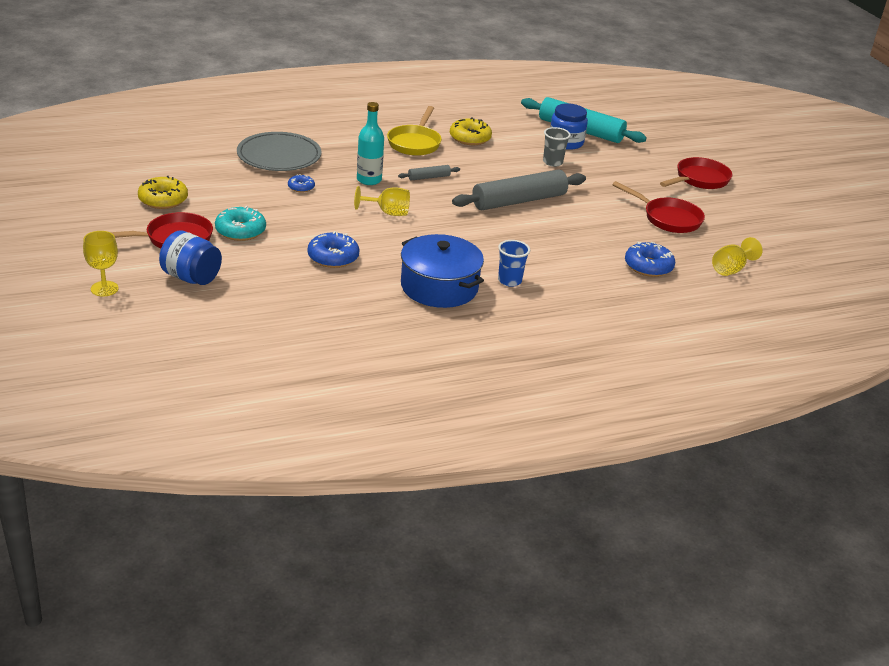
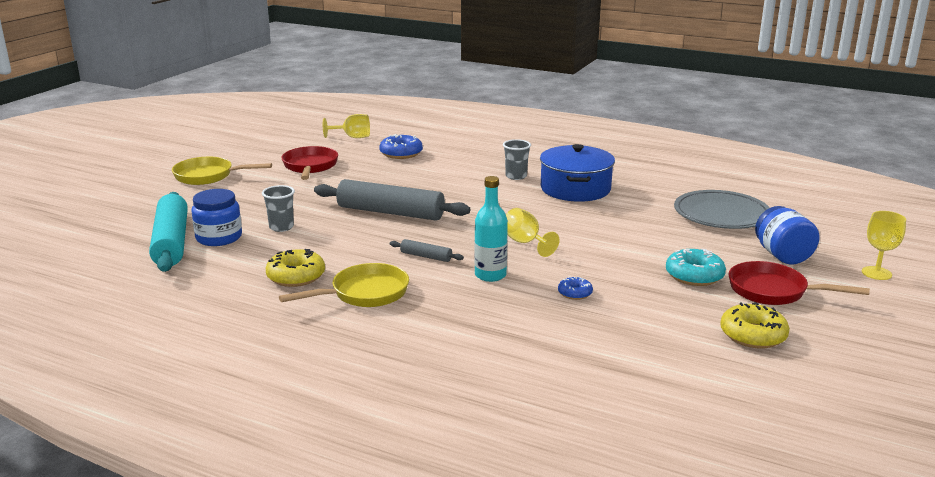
camera: 130 degrees left, 10 degrees down
grey plate [237,132,321,171] -> grey plate moved to [674,190,770,229]
blue donut [308,231,360,268] -> none
blue cup [498,240,530,287] -> grey cup [503,139,531,180]
red pan [660,157,732,189] -> yellow pan [172,157,272,185]

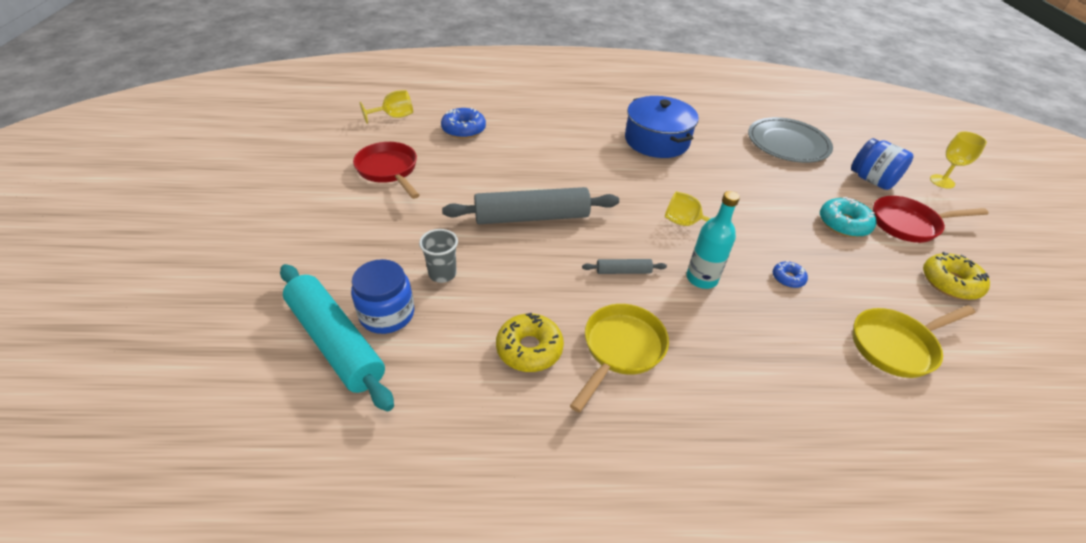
camera: 30 degrees left, 20 degrees up
yellow pan [172,157,272,185] -> yellow pan moved to [853,305,975,378]
grey cup [503,139,531,180] -> none

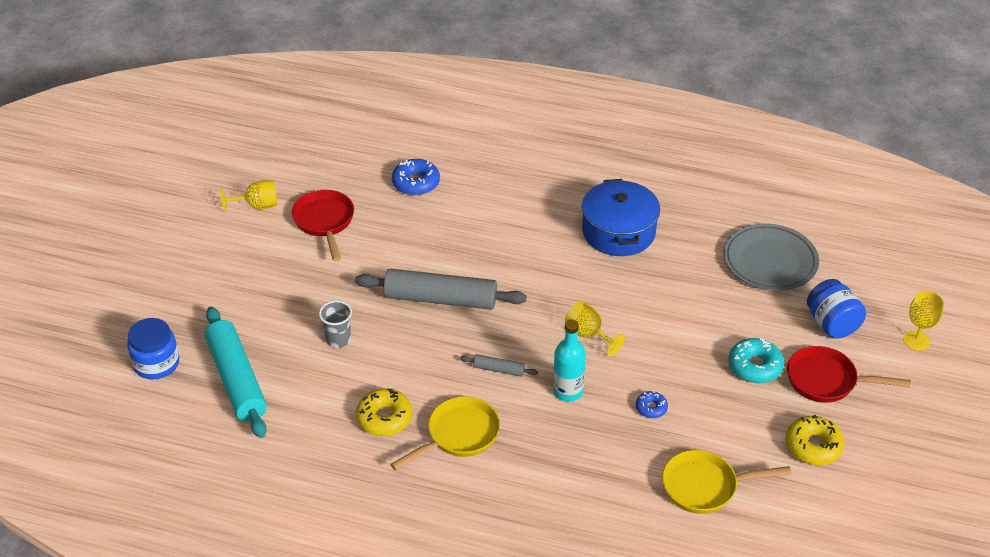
camera: 20 degrees right, 0 degrees up
blue jar [351,259,414,334] -> blue jar moved to [127,318,179,379]
yellow goblet [360,90,413,124] -> yellow goblet moved to [220,180,277,212]

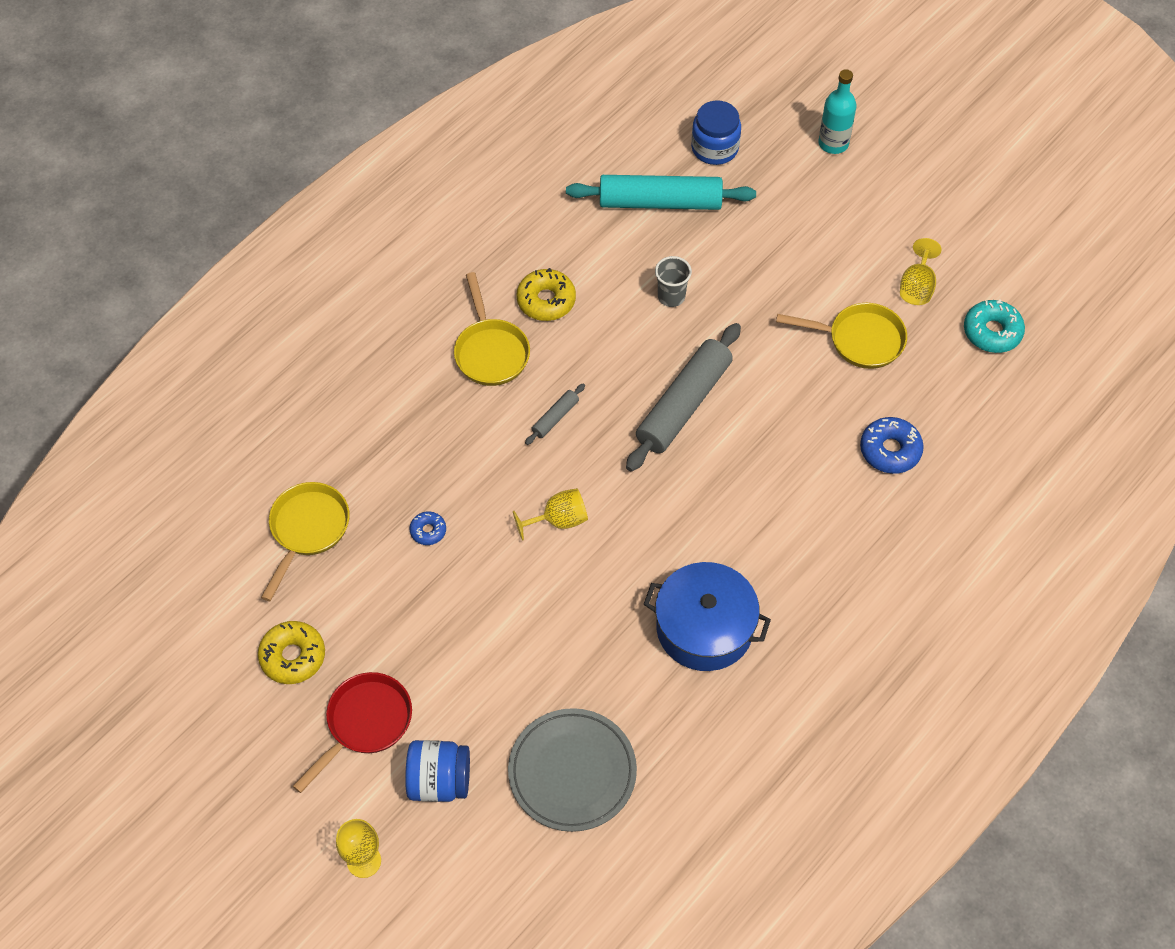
camera: 115 degrees right, 15 degrees up
red pan [292,190,354,261] -> yellow pan [776,303,907,369]
turquoise bottle [553,319,586,402] -> turquoise bottle moved to [818,69,856,154]
turquoise donut [728,338,784,383] -> turquoise donut moved to [964,300,1025,353]

